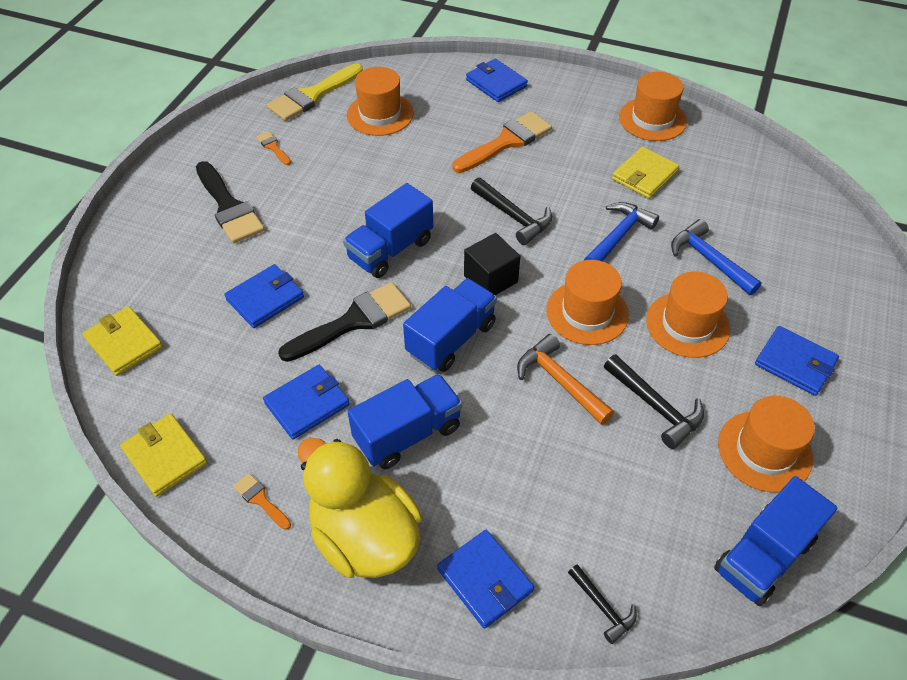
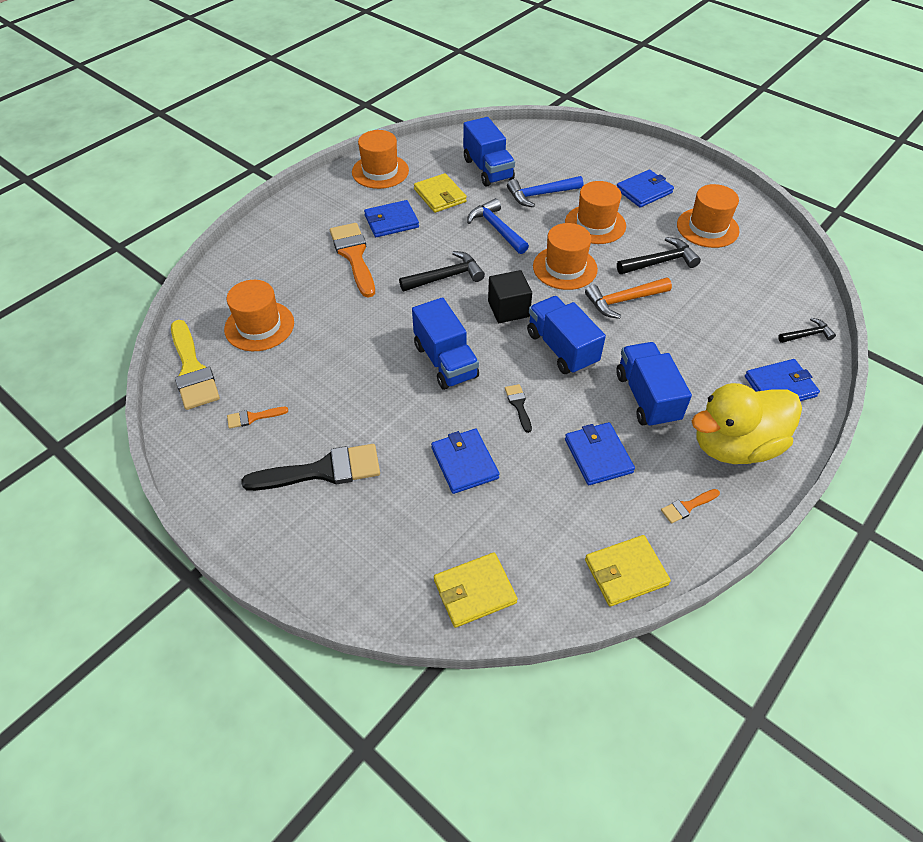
camera: 70 degrees left, 0 degrees up
black brush [278,282,411,362] -> black brush [505,384,532,433], size x0.47
blue wallet [466,59,528,102] -> blue wallet moved to [364,200,419,237]
blue truck [714,476,837,606] -> blue truck moved to [463,117,515,187]

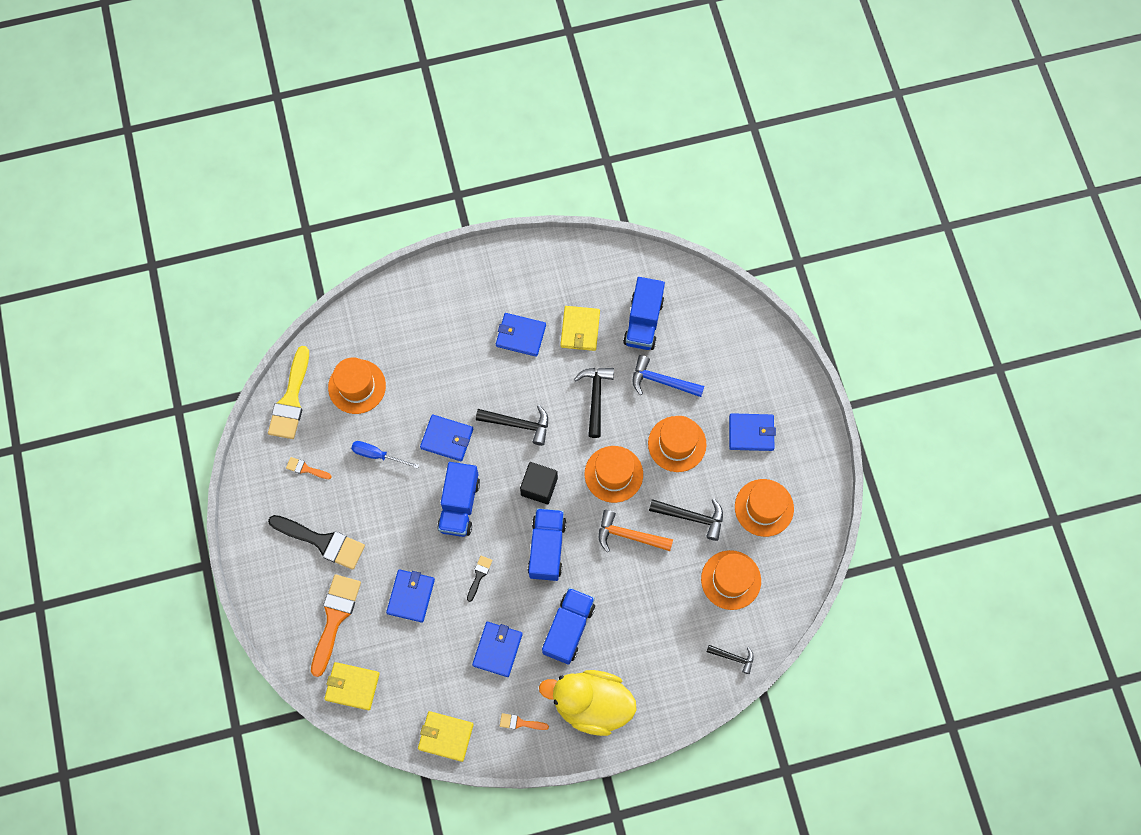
camera: 35 degrees right, 20 degrees up
orange brush [330,223,375,298] -> orange brush moved to [311,574,361,677]
orange hat [352,130,409,189] -> orange hat moved to [701,550,761,610]
blue hammer [467,198,529,254] -> black hammer [574,368,614,438]
blue wallet [745,359,820,401] -> blue wallet moved to [420,414,473,461]
none -> blue screwdriver [351,441,419,469]

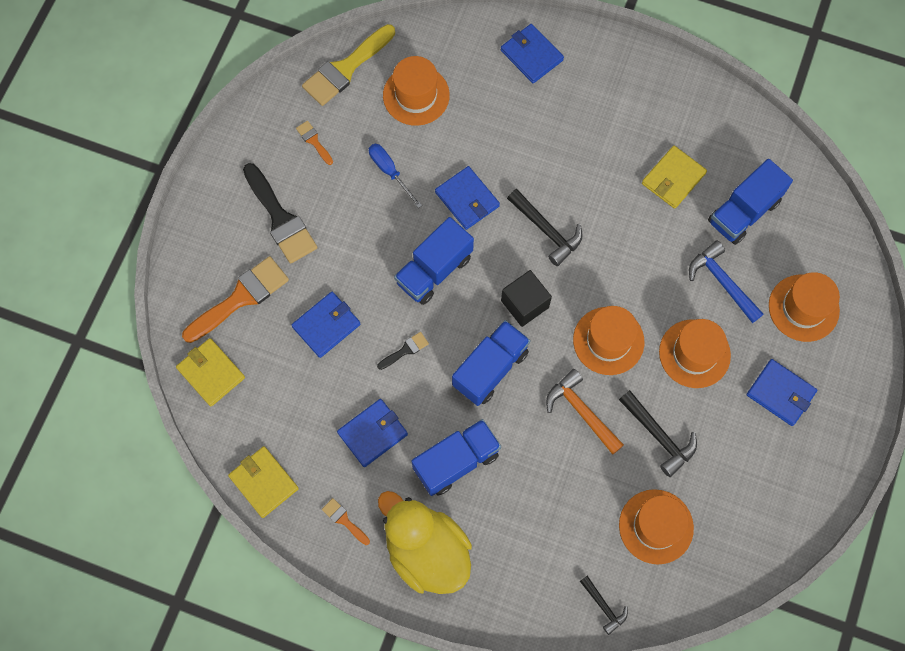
camera: 35 degrees right, 0 degrees up
blue wallet [496,313,546,357] -> blue wallet moved to [501,24,564,83]
black hammer [574,368,614,438] -> none
orange hat [735,479,794,537] -> orange hat moved to [769,272,840,342]

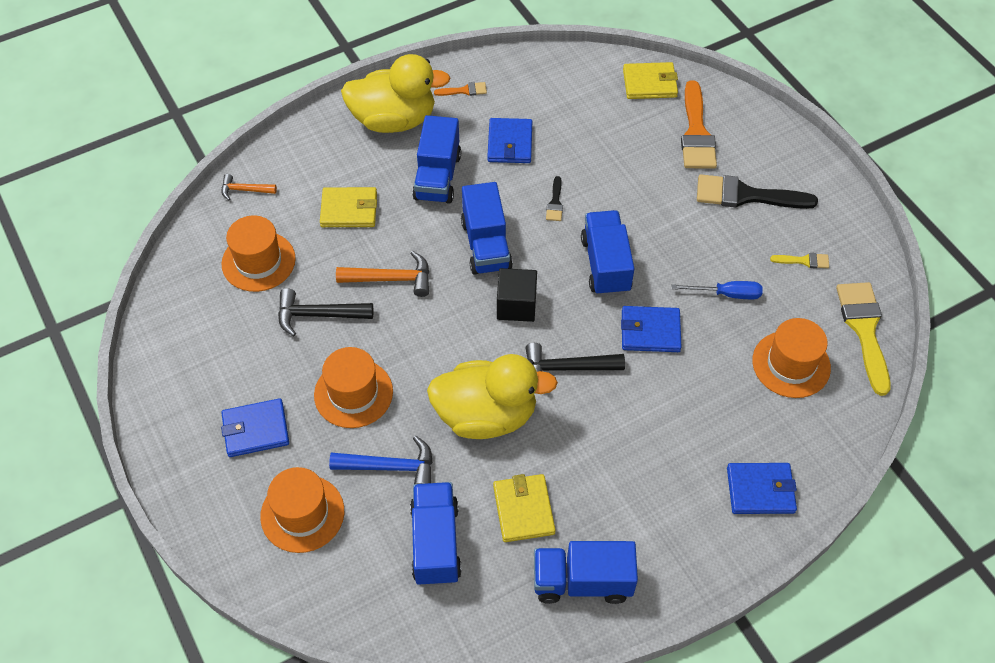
camera: 130 degrees right, 15 degrees down
yellow wallet [228,446,299,518] -> yellow wallet moved to [320,187,377,227]
blue wallet [291,292,360,358] -> none
orange brush [296,121,333,165] -> yellow brush [770,253,829,268]
orange hat [573,306,644,375] -> none
black hammer [580,576,628,635] -> orange hammer [222,174,277,200]
none -> yellow duck [427,354,558,439]
none -> blue truck [534,541,638,604]

